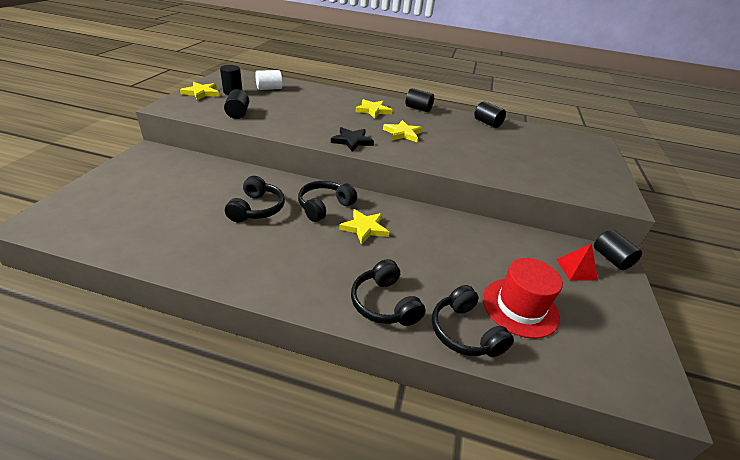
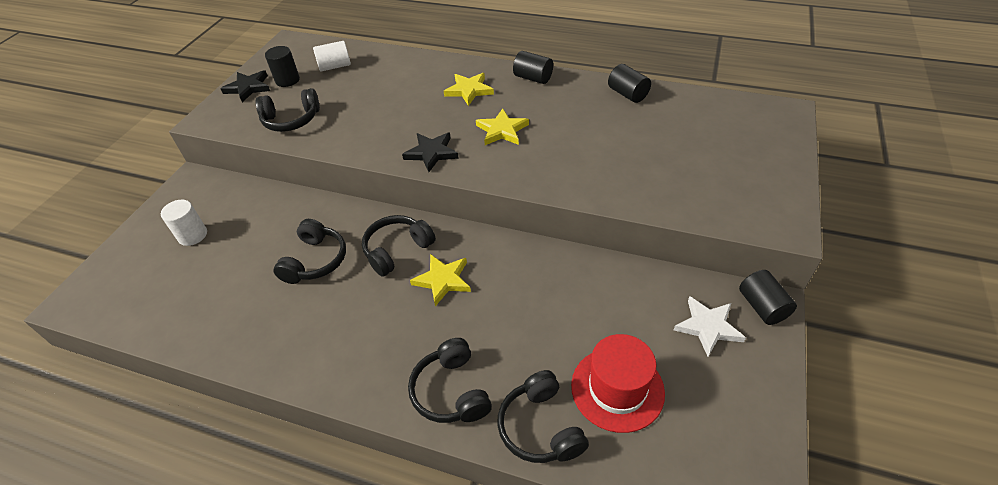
camera: 10 degrees right, 10 degrees up
yellow star [180,82,220,100] -> black star [220,70,270,102]
black cylinder [224,89,249,119] -> black headphones [256,88,320,132]
red pyramid [556,243,598,280] -> white star [674,296,746,357]
none -> white cylinder [161,200,207,246]

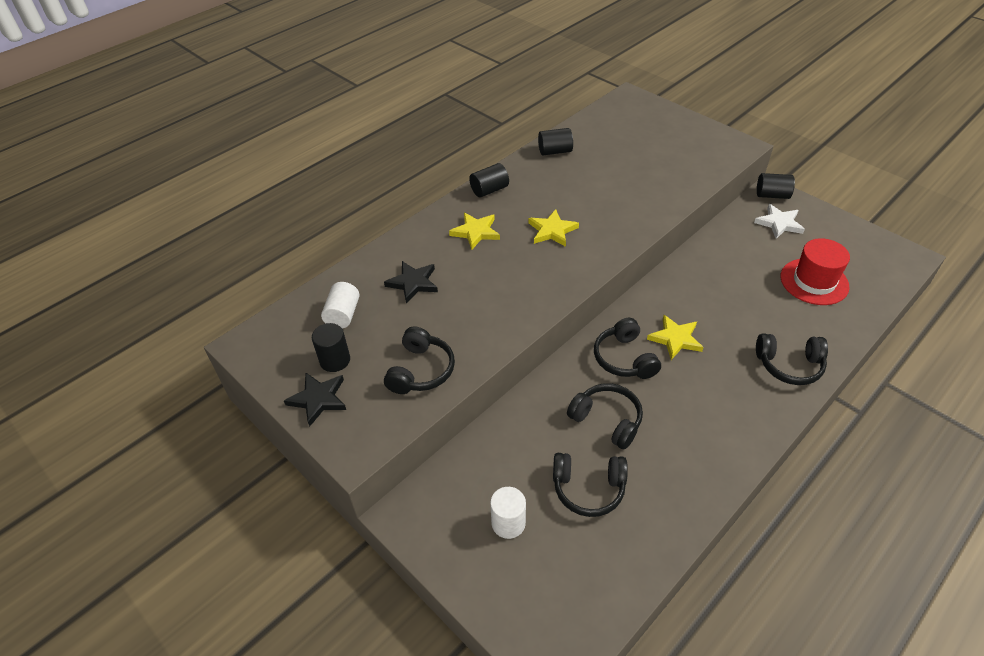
camera: 65 degrees left, 0 degrees up
black star [402,133,459,172] -> black star moved to [384,261,438,304]
black headphones [497,370,589,463] -> black headphones moved to [553,453,628,517]

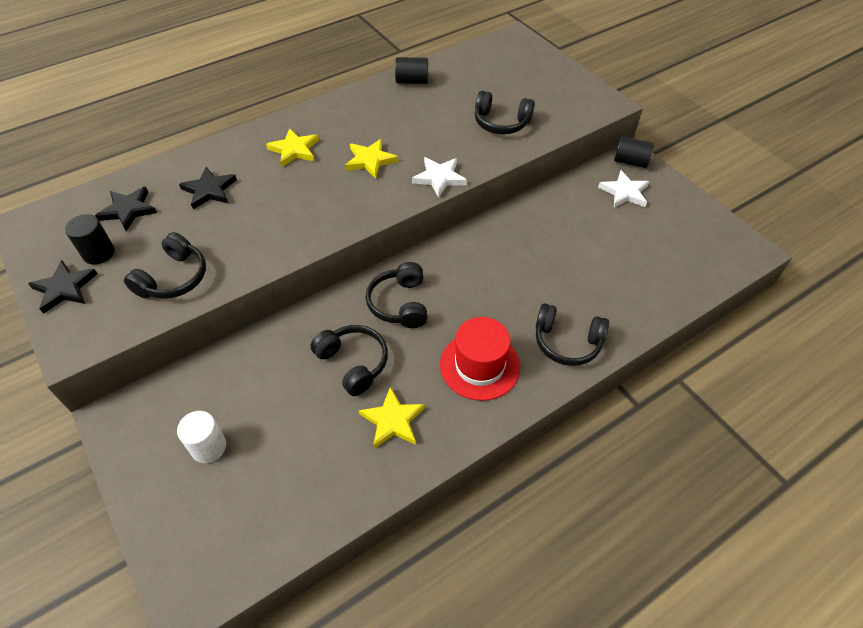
camera: 10 degrees right, 5 degrees up
white cylinder [321,282,360,328] -> black star [95,187,157,231]
black cylinder [469,163,509,198] -> none
black headphones [553,453,628,517] -> black headphones moved to [475,91,535,134]
yellow star [647,315,703,360] -> yellow star moved to [359,387,425,448]
red hat [780,238,850,305] -> red hat moved to [440,317,520,401]
none -> white star [412,157,467,198]

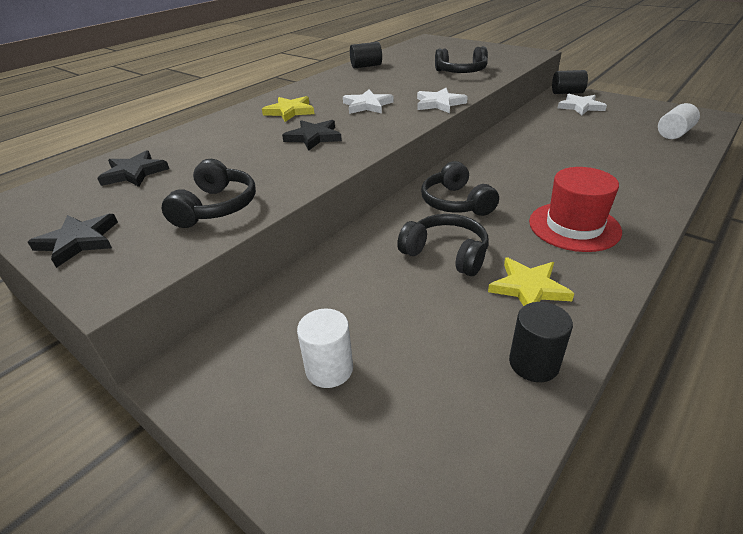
camera: 15 degrees left, 15 degrees down
black cylinder [65,214,115,265] -> black cylinder moved to [509,302,573,382]
black star [179,167,237,209] -> black star moved to [282,120,342,151]
yellow star [345,139,398,179] -> white star [343,90,393,114]
black headphones [536,303,609,366] -> none
none -> white cylinder [658,103,700,139]

